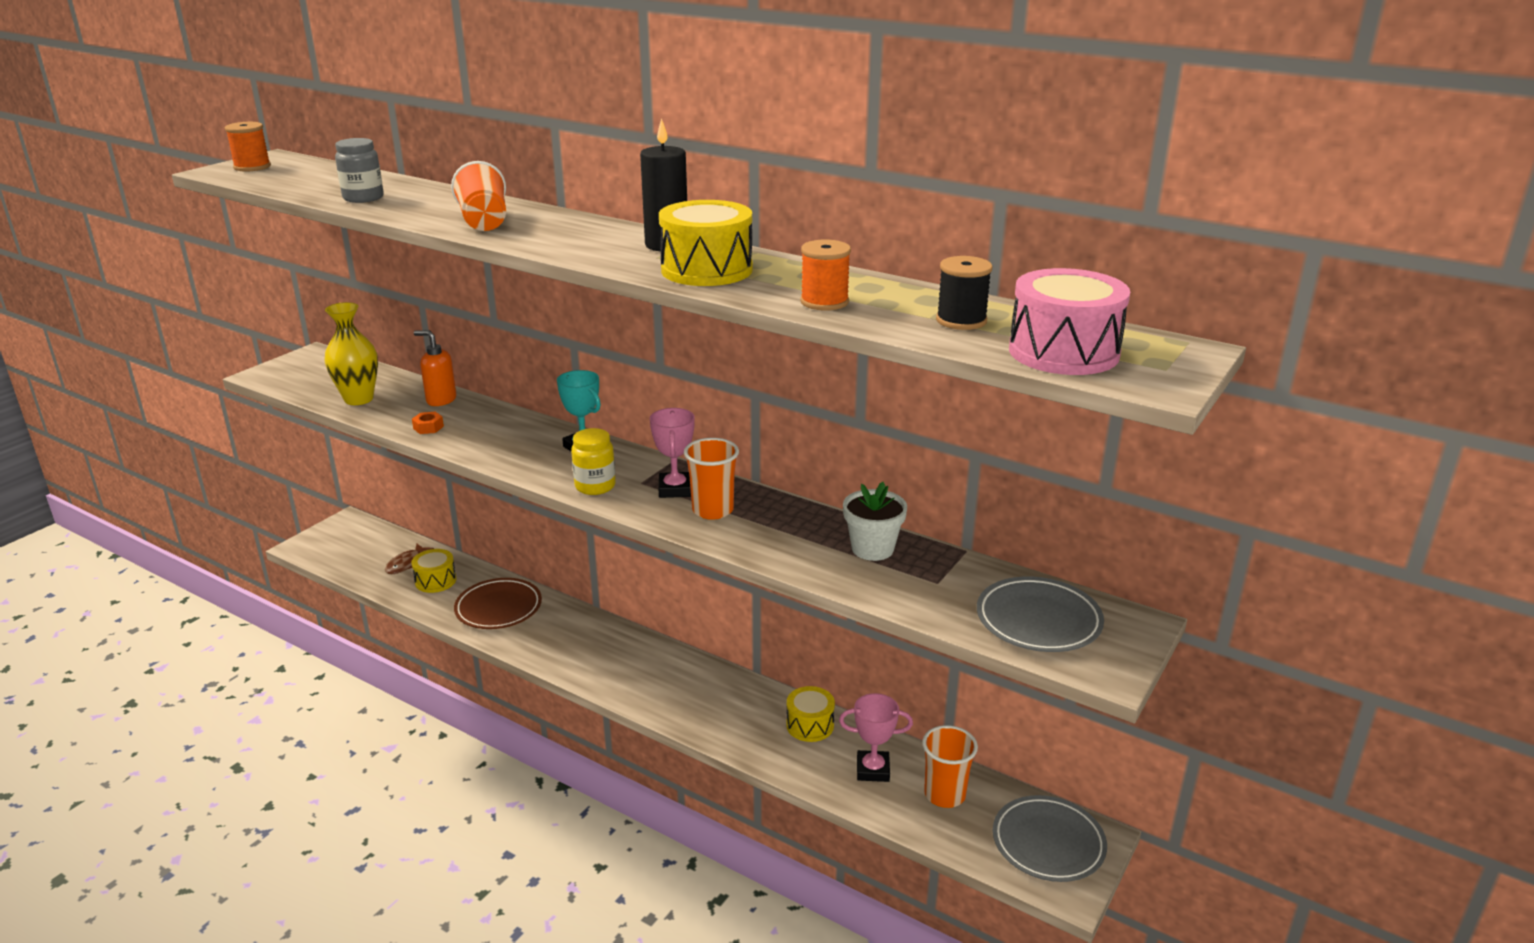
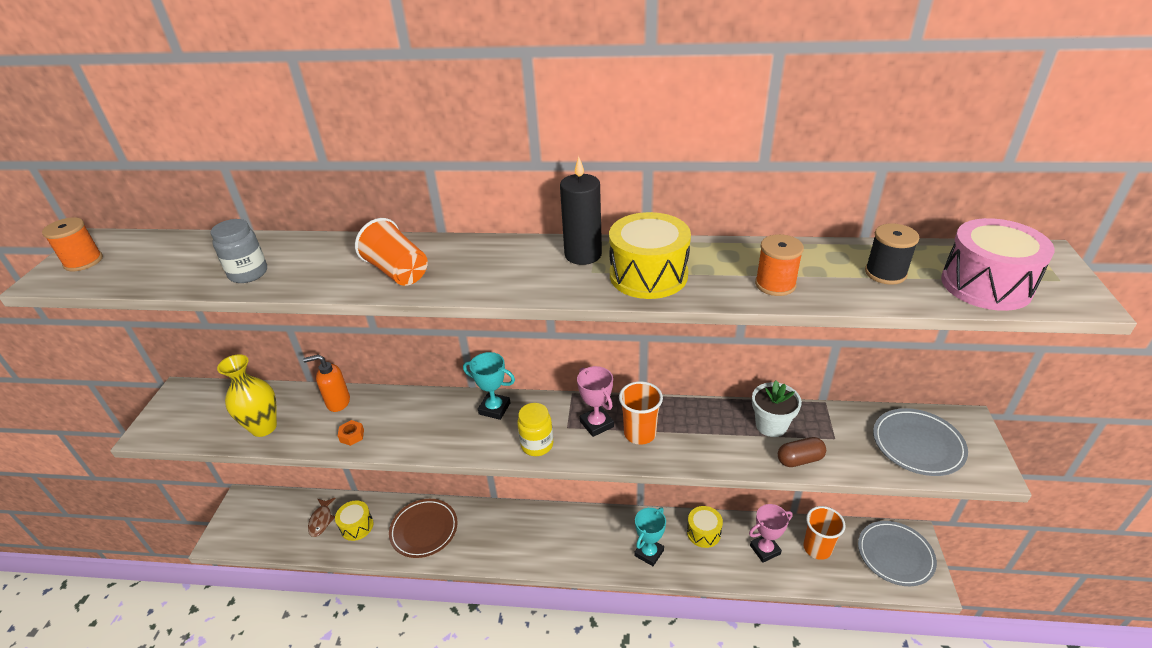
camera: 25 degrees left, 10 degrees up
none -> turquoise trophy [634,508,666,566]
none -> brown capsule [778,437,826,467]

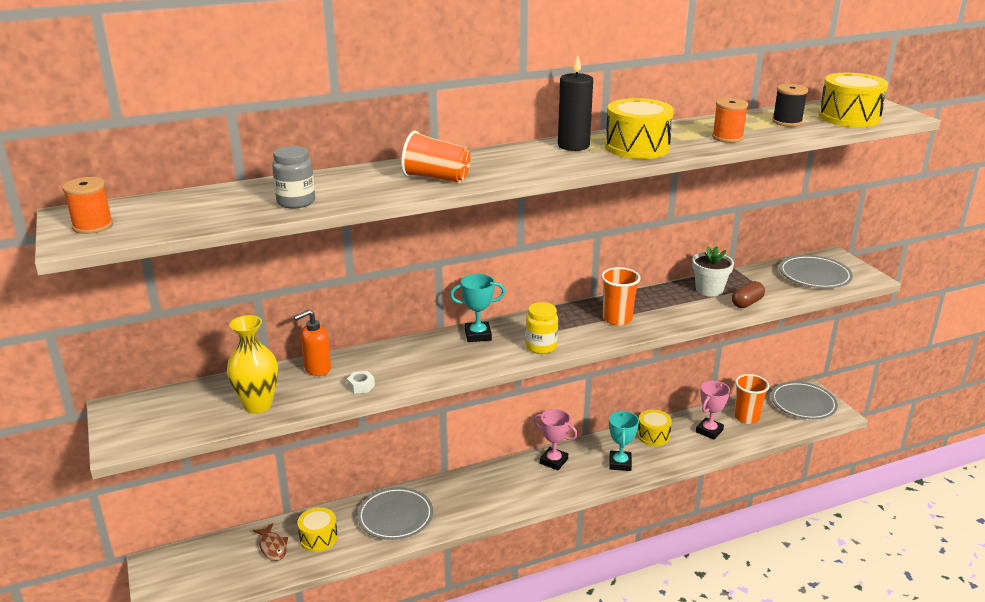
camera: 30 degrees left, 10 degrees down
orange nut [338,420,364,446] -> white nut [347,371,375,393]
brown plate [389,499,458,558] -> grey plate [357,487,433,540]
pink trophy [577,366,614,437] -> pink trophy moved to [534,409,577,470]
pink drum [941,218,1055,311] -> yellow drum [819,73,888,127]

